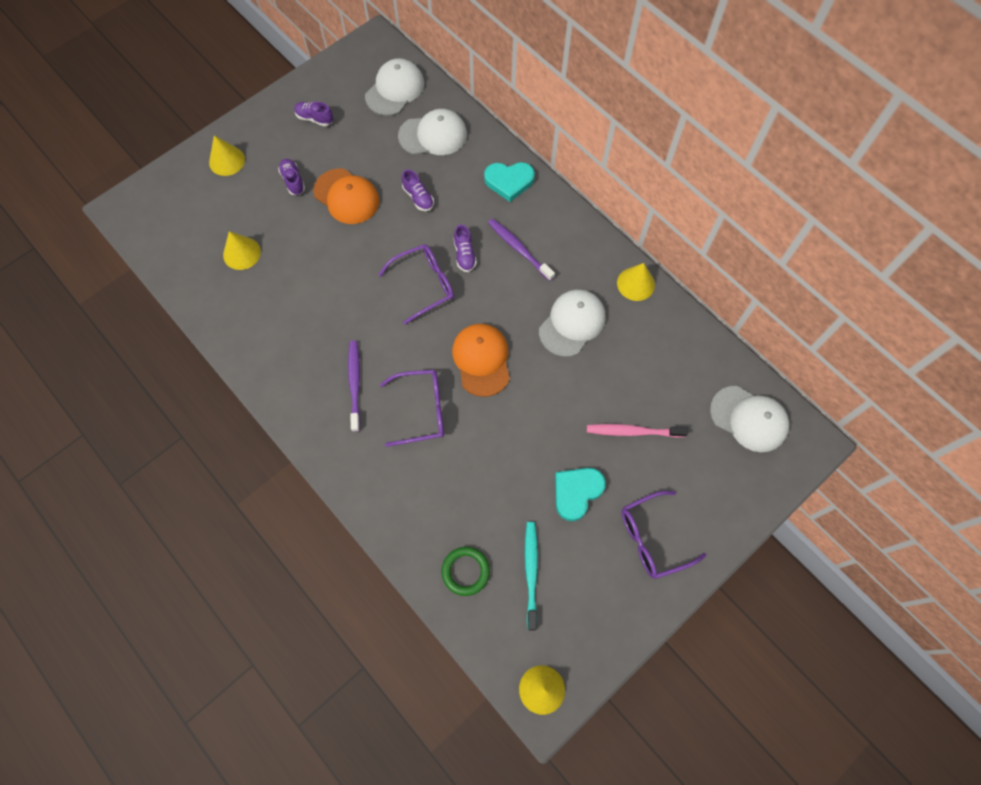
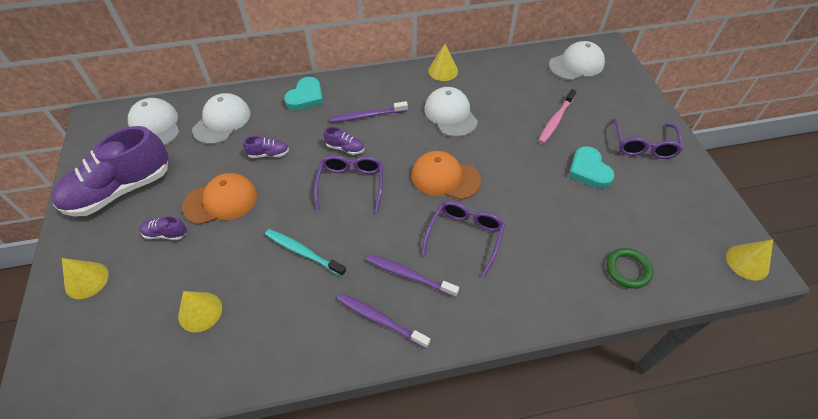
camera: 60 degrees left, 15 degrees down
purple shoe [294,102,333,127] -> purple shoe [52,126,169,217], size x2.47
turquoise toothbrush [525,522,538,630] -> turquoise toothbrush moved to [265,229,346,277]
none -> purple toothbrush [337,293,430,349]

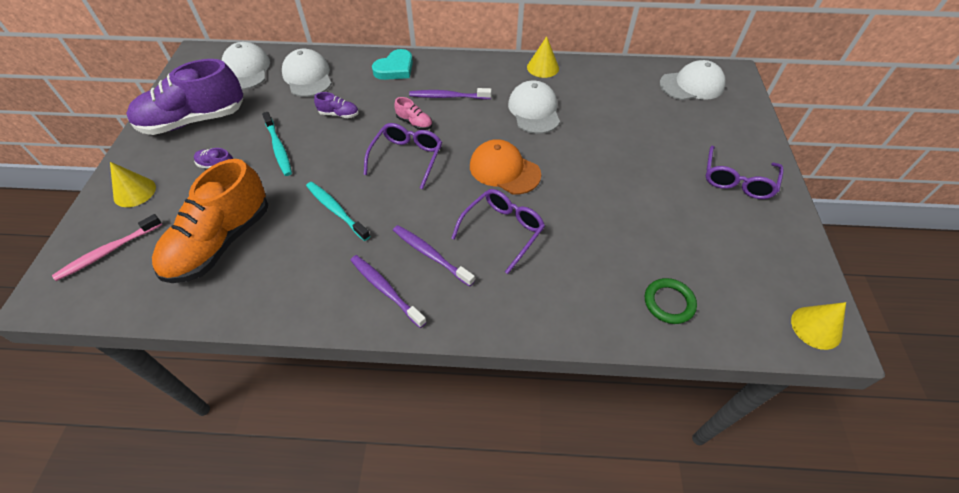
camera: 15 degrees right, 0 degrees up
yellow cone [178,291,222,332] -> orange shoe [152,159,268,283]
orange cap [182,173,257,225] -> turquoise toothbrush [262,112,292,176]
white cap [192,93,251,144] -> white cap turned 60 degrees counterclockwise [282,49,332,97]
purple shoe [323,127,364,155] -> pink shoe [394,97,432,130]
pink toothbrush [538,89,576,144] -> pink toothbrush moved to [52,214,162,281]
turquoise heart [568,146,615,189] -> none

